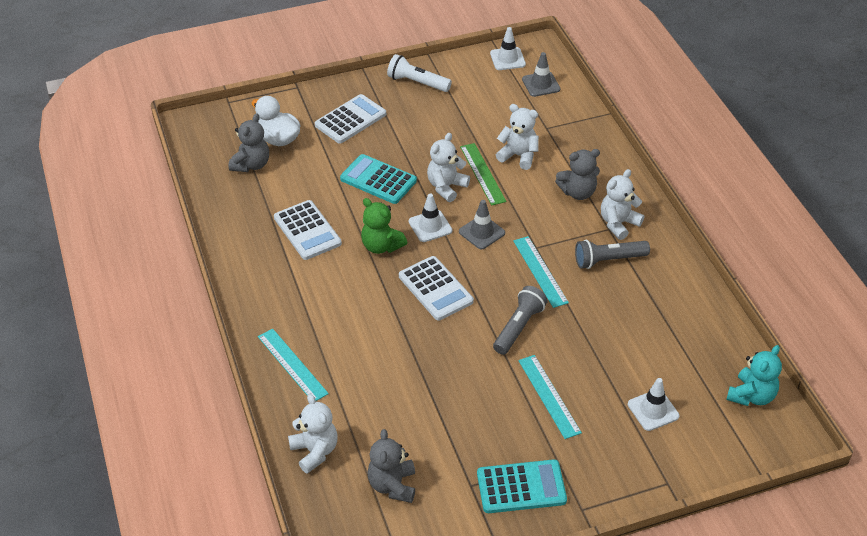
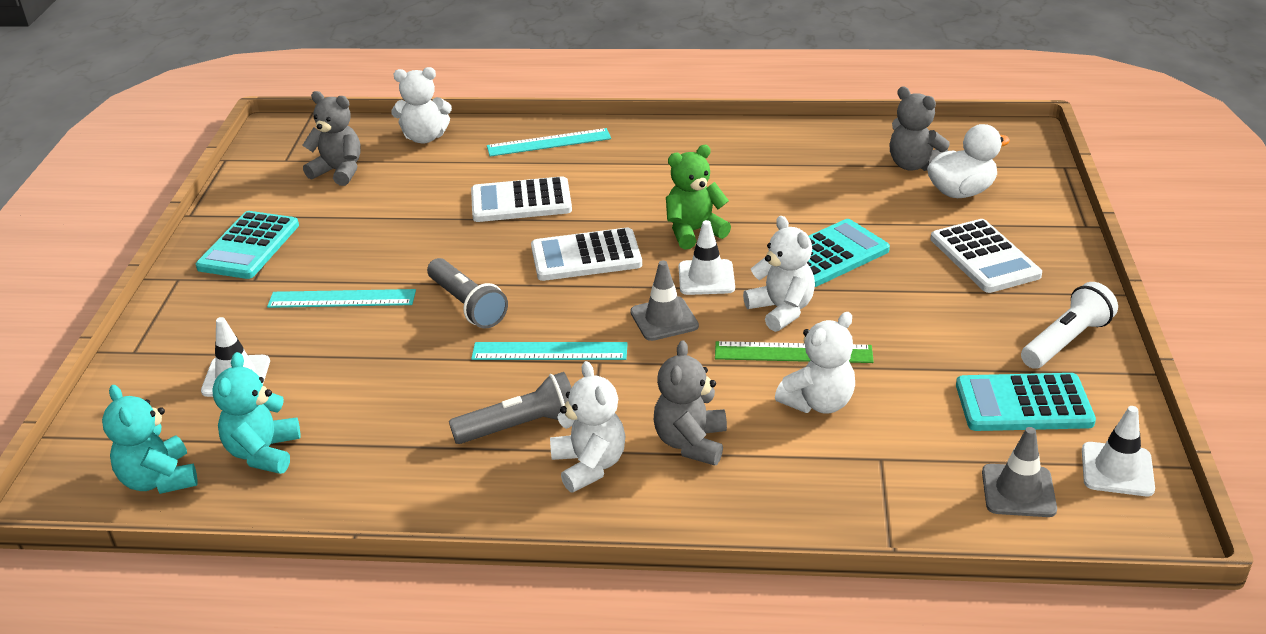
camera: 115 degrees right, 10 degrees down
white calculator [274,200,342,260] -> white calculator moved to [471,176,572,222]
grey flashlight [575,240,650,269] -> grey flashlight turned 60 degrees clockwise [449,372,571,444]
none -> turquoise teddy bear [212,352,300,474]
none -> turquoise calculator [956,373,1096,431]

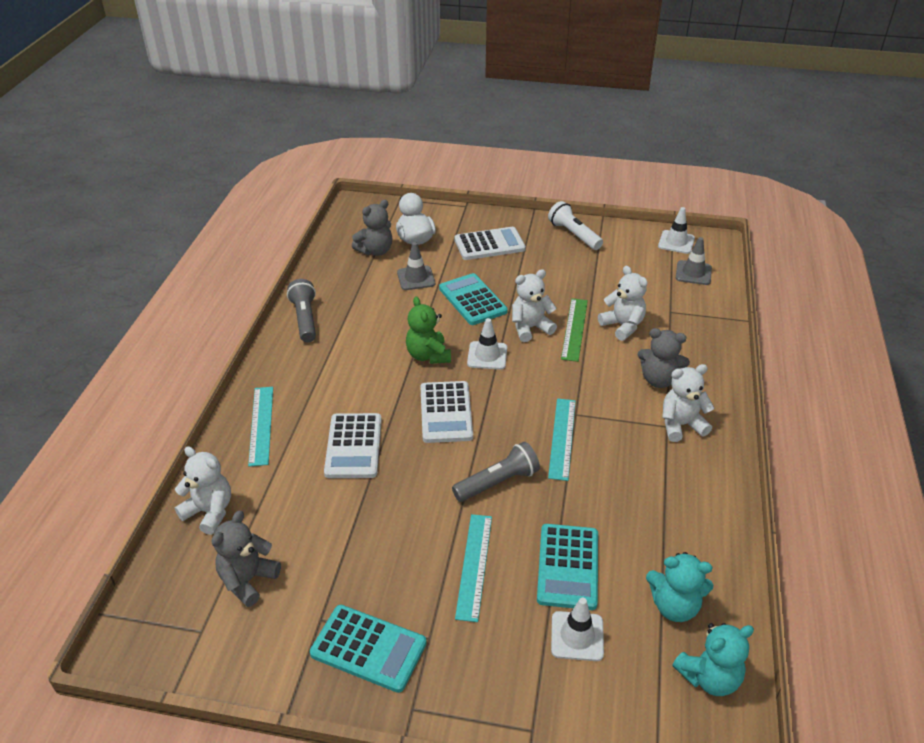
camera: 85 degrees left, 5 degrees up
white teddy bear [391,67,452,144] -> white teddy bear turned 60 degrees counterclockwise [174,446,231,535]
grey flashlight [449,372,571,444] -> grey flashlight moved to [287,279,316,342]
grey traffic cone [630,261,699,341] -> grey traffic cone moved to [397,242,435,290]
turquoise calculator [956,373,1096,431] -> turquoise calculator moved to [537,524,598,610]

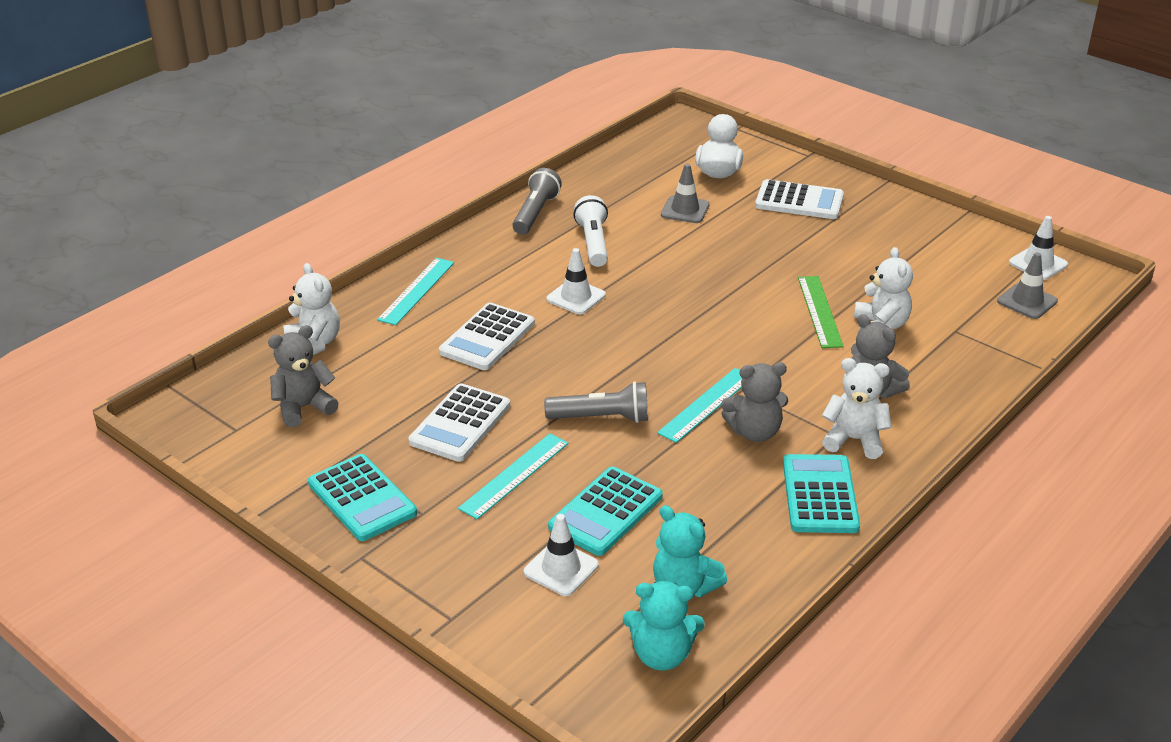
camera: 30 degrees right, 5 degrees down
grey teddy bear [352,200,393,256] -> grey teddy bear moved to [721,362,788,442]
green teddy bear [406,296,451,364] -> none
white calculator [420,381,473,443] -> white calculator moved to [408,383,510,462]
turquoise calculator [439,273,508,325] -> turquoise calculator moved to [783,454,860,533]
white traffic cone [467,318,507,370] -> white traffic cone moved to [547,248,606,314]
white teddy bear [512,269,557,342] -> none
white flashlight [548,201,603,250] -> white flashlight moved to [573,195,608,267]
green ruler [561,298,588,362] -> green ruler turned 45 degrees counterclockwise [798,276,844,348]

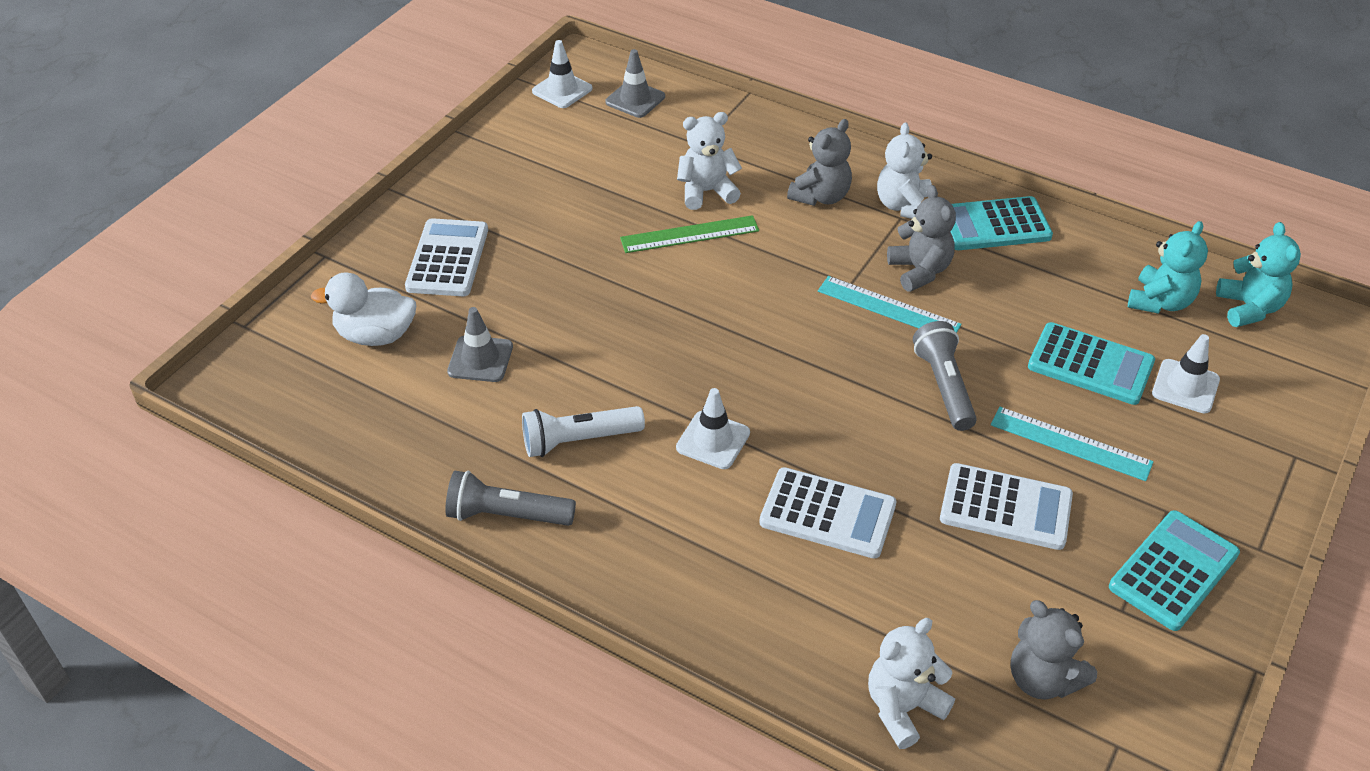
camera: 100 degrees left, 10 degrees up
turquoise ruler [377,258,454,325] -> none

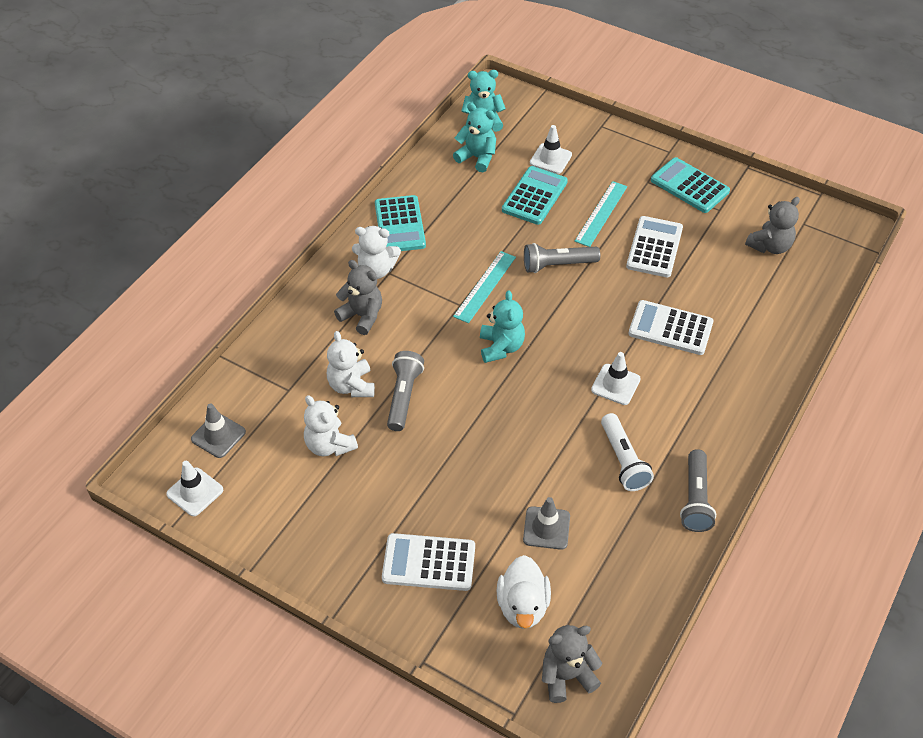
camera: 90 degrees left, 5 degrees up
green ruler [620,215,759,253] -> grey flashlight [387,351,424,431]
white calculator [759,467,896,559] -> white calculator turned 90 degrees counterclockwise [628,300,714,355]
white teddy bear [868,618,955,749] -> white teddy bear moved to [304,395,358,456]
grey teddy bear [887,185,956,292] -> grey teddy bear moved to [542,625,603,703]
none -> turquoise teddy bear [480,290,525,363]

